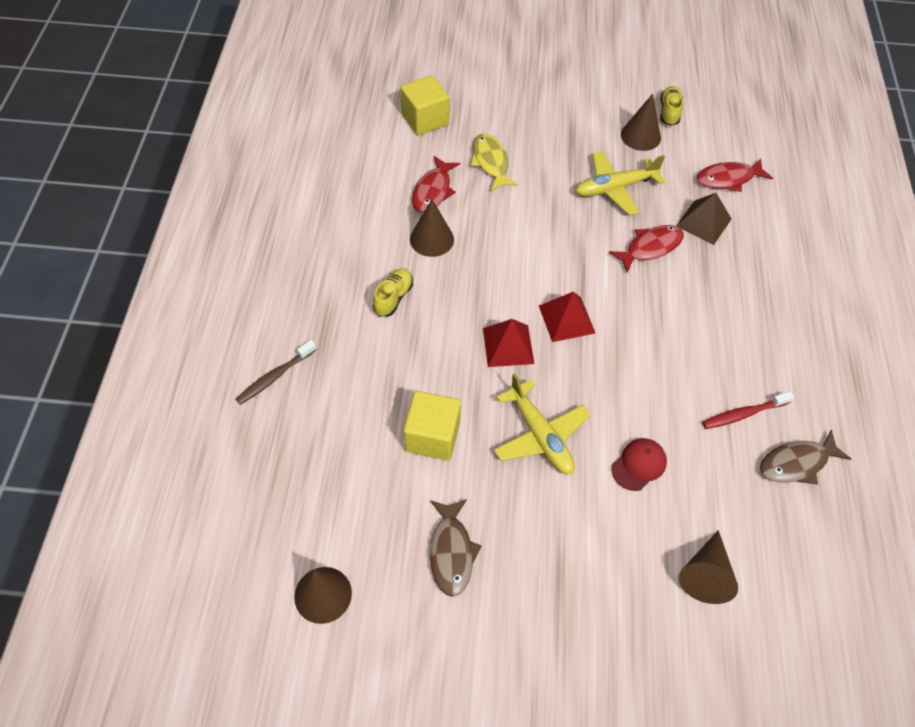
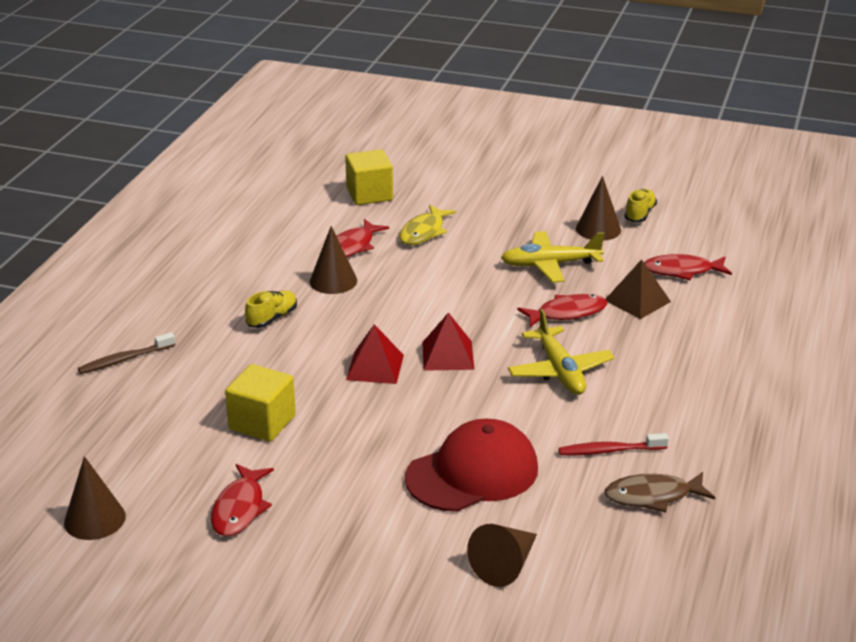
camera: 15 degrees right, 25 degrees down
brown fish [430,499,481,597] -> red fish [211,464,274,536]
yellow fish [471,133,518,191] -> yellow fish turned 150 degrees counterclockwise [400,204,456,245]
yellow plane [494,373,590,475] -> yellow plane moved to [508,309,614,395]
red cap [611,438,667,491] -> red cap [405,419,538,512], size x2.03

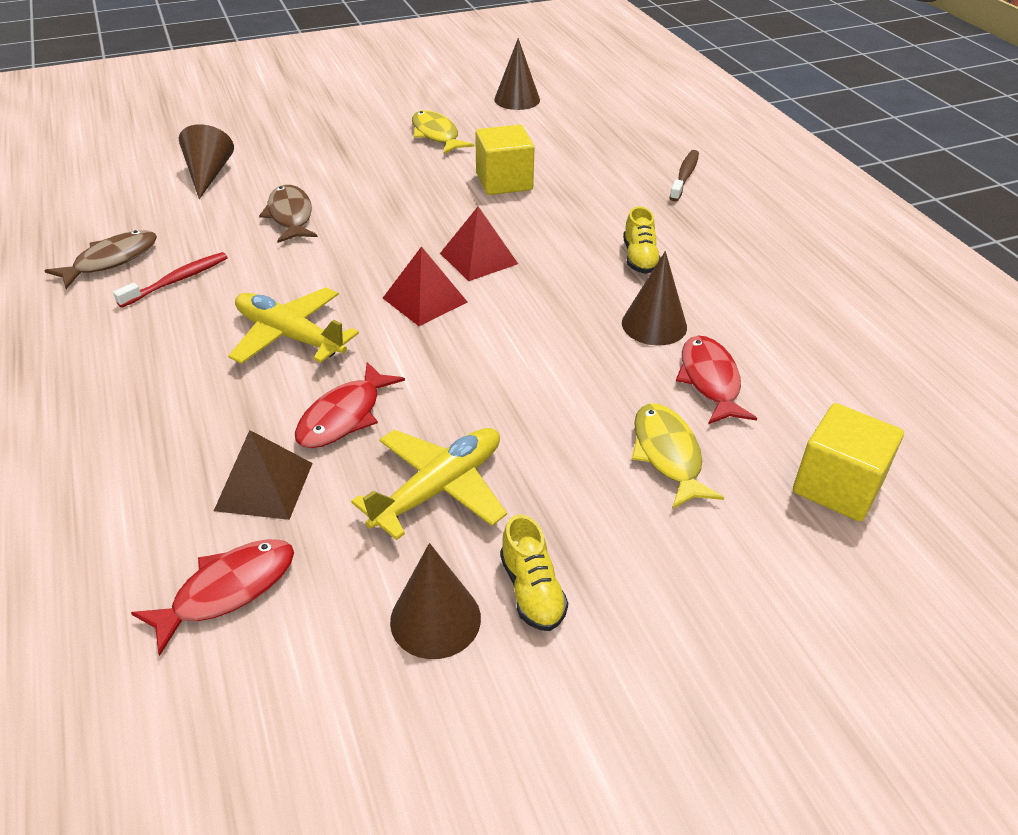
camera: 140 degrees right, 10 degrees up
red fish [211,464,274,536] -> yellow fish [412,110,474,154]
red cap [405,419,538,512] -> brown fish [259,185,318,243]
yellow shoe [624,189,657,222] -> yellow shoe moved to [500,514,568,631]

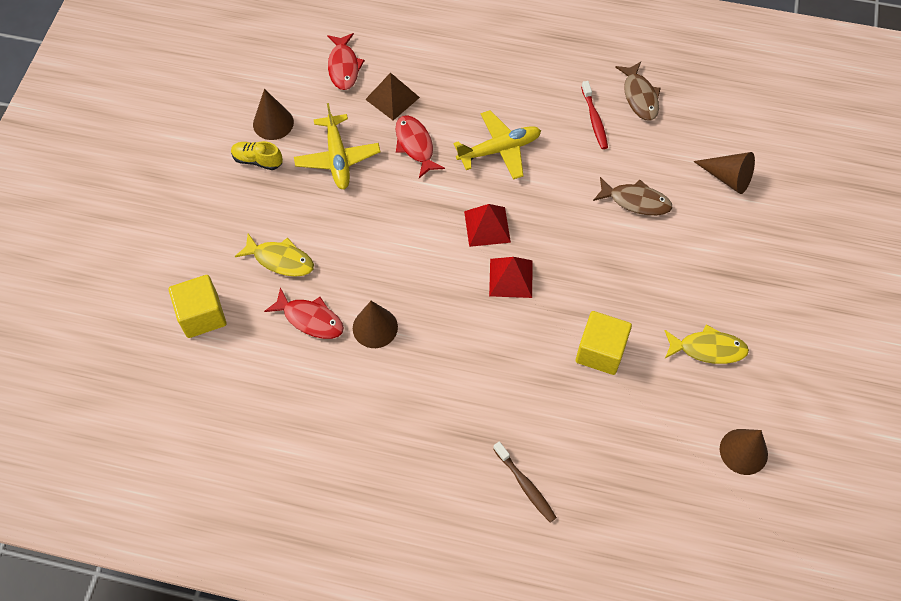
camera: 125 degrees right, 20 degrees up
yellow shoe [623,206,661,274] -> none

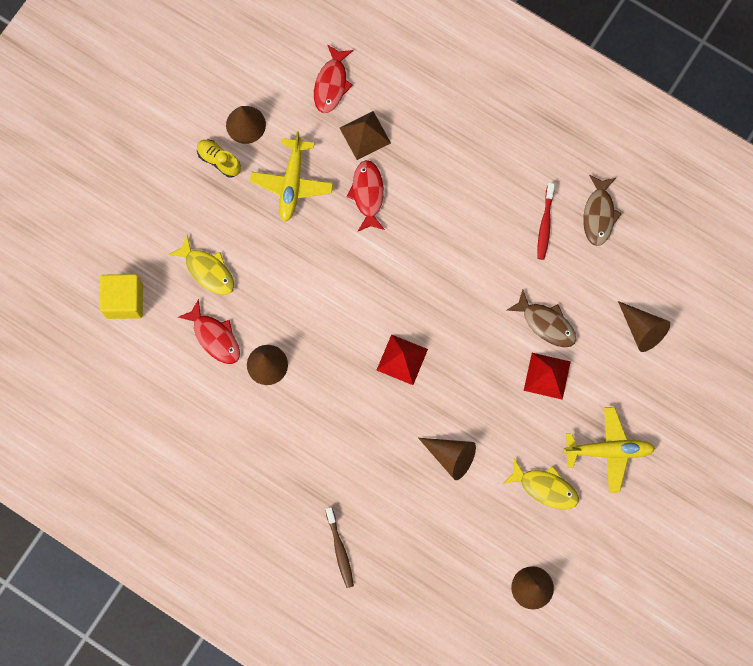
camera: 20 degrees right, 15 degrees up
yellow plane [454,110,541,180] -> yellow plane moved to [563,407,655,493]
red pyramid [464,204,511,247] -> red pyramid moved to [524,353,571,400]
yellow cube [576,311,632,375] -> brown cone [418,438,476,480]

